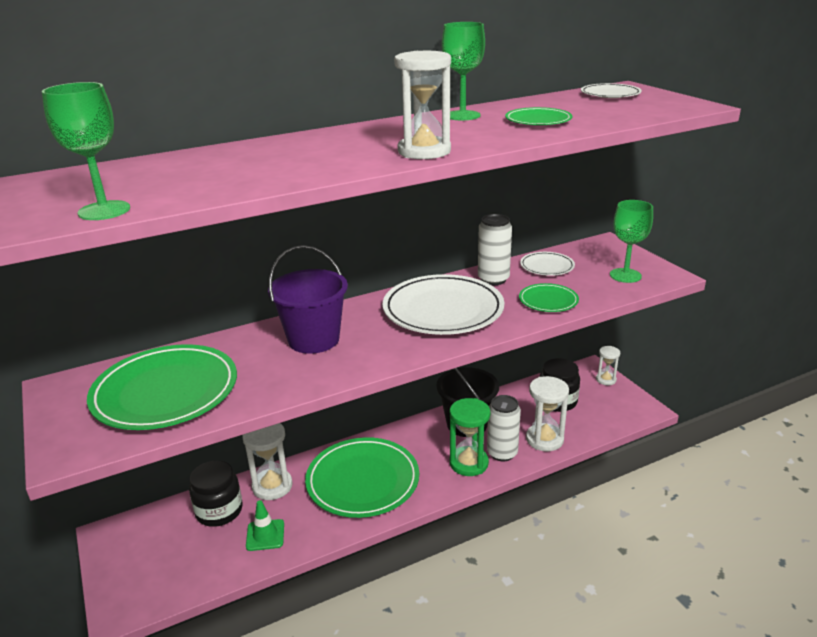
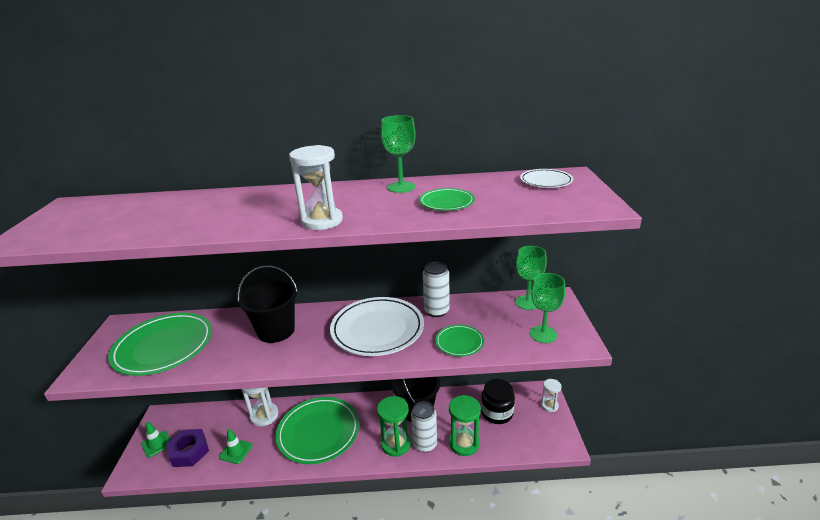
camera: 25 degrees right, 0 degrees up
green goblet [42,82,130,220] -> green goblet moved to [515,246,547,310]
black jar [189,460,242,527] -> none
purple bucket [268,245,348,354] -> black bucket [237,266,298,343]
white plate [520,252,575,276] -> none
white hourglass [526,376,569,451] -> green hourglass [449,395,481,456]
none -> green traffic cone [141,422,171,458]
none -> purple nut [166,429,209,467]

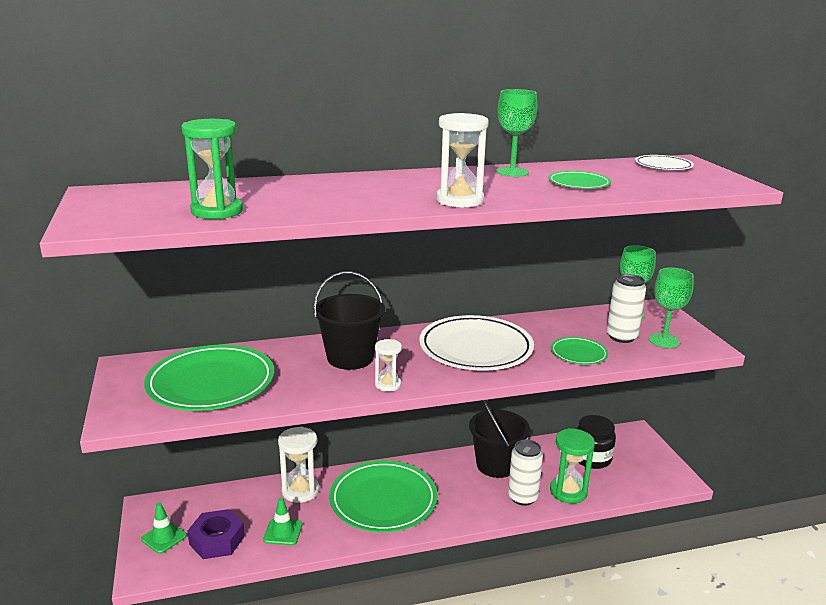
camera: 15 degrees left, 5 degrees down
green hourglass [377,396,411,457] -> green hourglass moved to [182,119,243,219]
white can [423,262,450,317] -> white can moved to [607,274,646,343]
white hourglass [541,379,562,412] -> white hourglass moved to [375,339,402,392]

